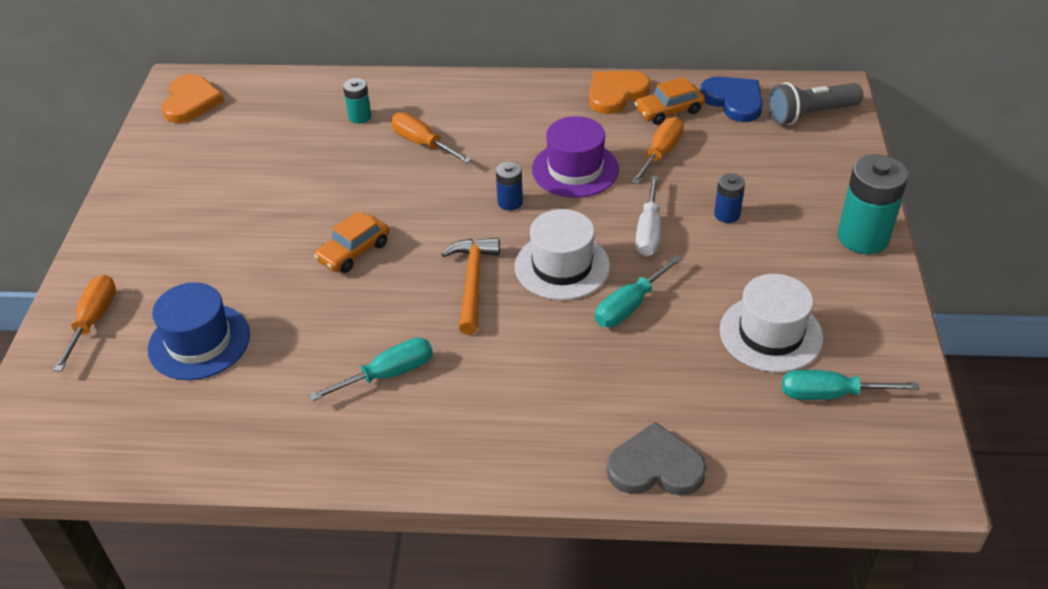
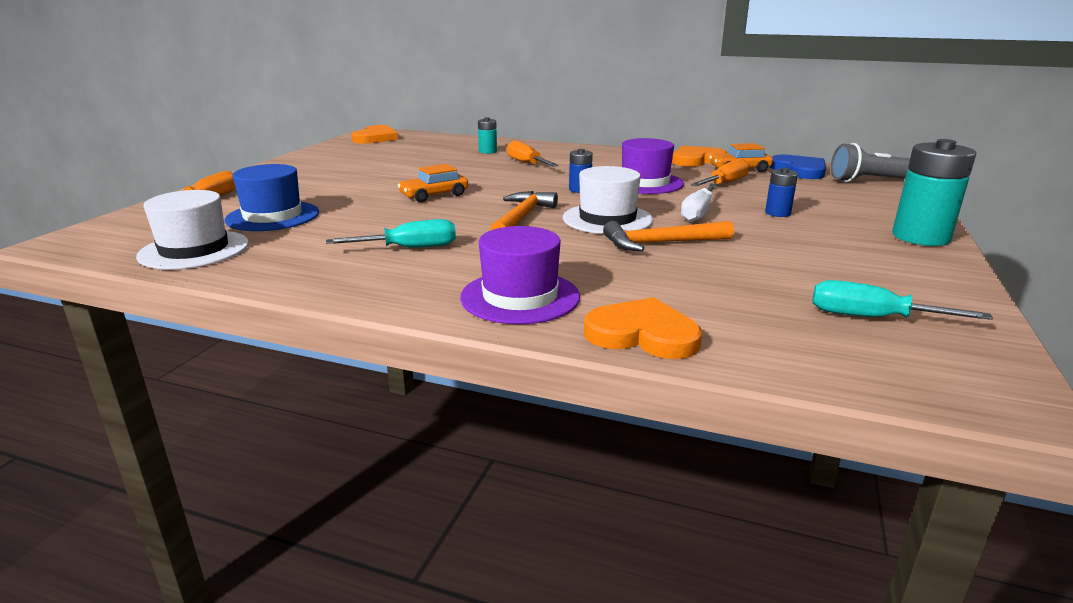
camera: 15 degrees right, 20 degrees down
turquoise screwdriver [595,255,683,327] -> orange hammer [603,221,734,251]
grey heart [607,422,707,496] -> orange heart [584,297,702,359]
white hat [720,274,823,372] -> white hat moved to [136,190,249,270]
none -> purple hat [460,226,580,324]

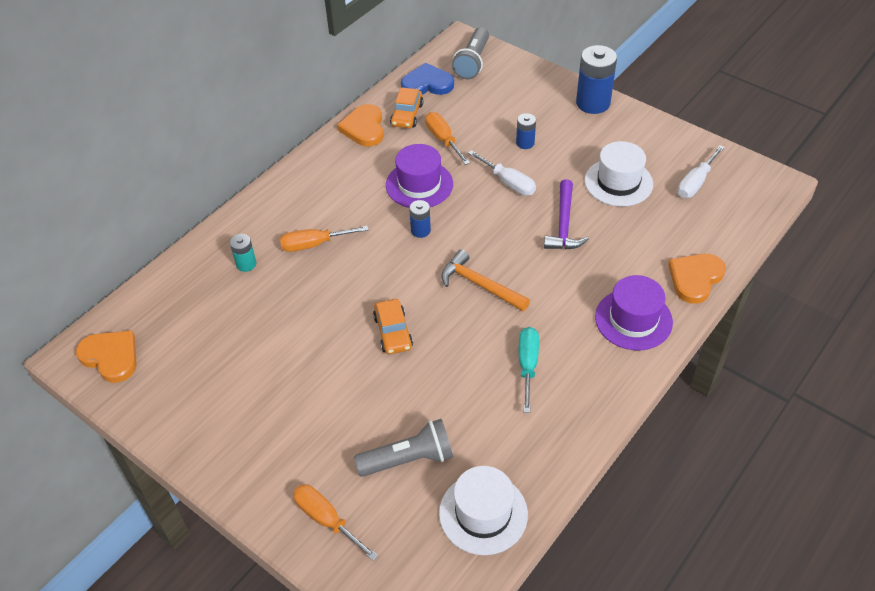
camera: 70 degrees left, 25 degrees up
blue hat [224,164,319,231] -> grey flashlight [354,419,453,477]
white hat [563,166,653,234] -> white hat moved to [584,141,653,207]
orange hammer [603,221,734,251] -> purple hammer [544,179,589,249]
turquoise screwdriver [813,280,993,320] -> white screwdriver [678,145,725,198]
turquoise battery [892,139,977,246] -> blue battery [576,45,617,114]

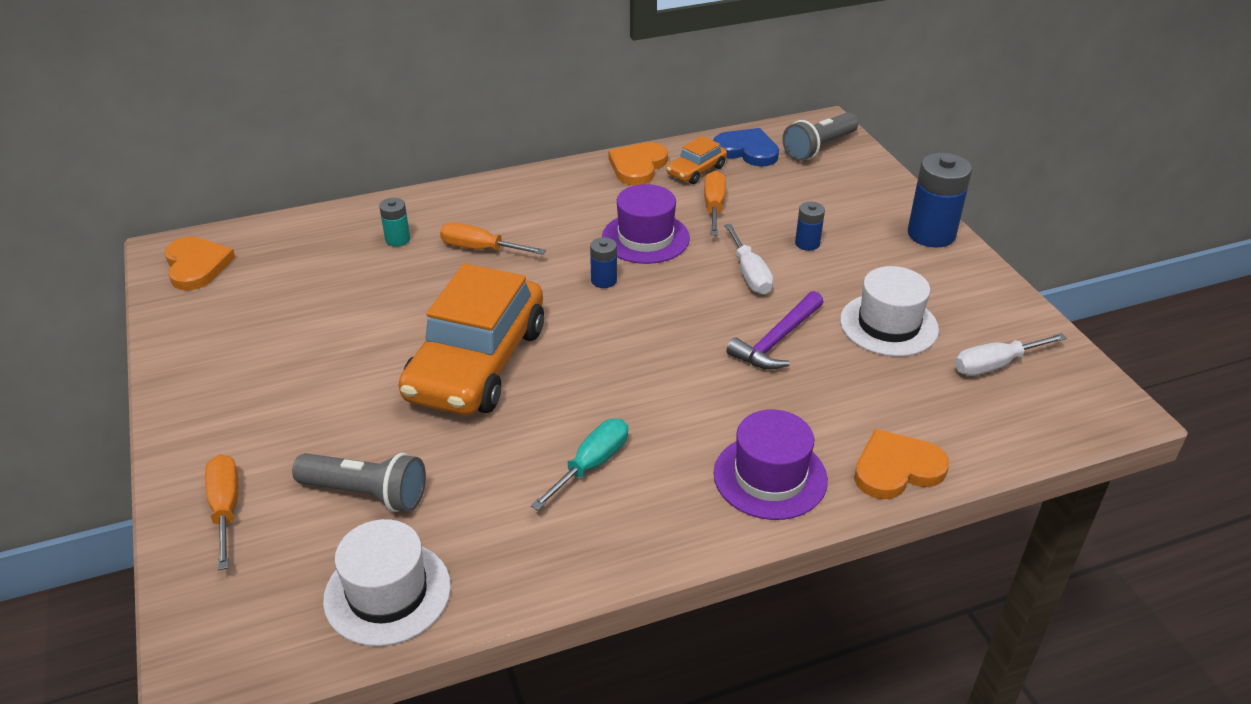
camera: 30 degrees right, 10 degrees down
orange car [373,299,413,354] -> orange car [399,263,544,416], size x2.26
orange hammer [441,250,530,311] -> none

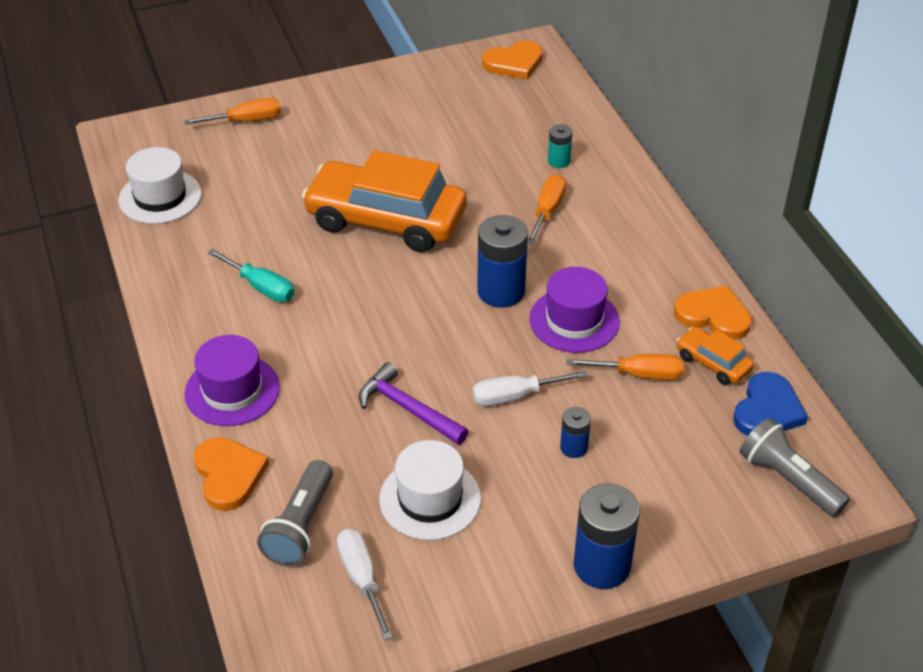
camera: 90 degrees right, 5 degrees up
grey flashlight [292,453,426,512] -> grey flashlight moved to [257,460,333,566]
blue battery [590,237,617,288] -> blue battery [477,215,528,308], size x1.93

